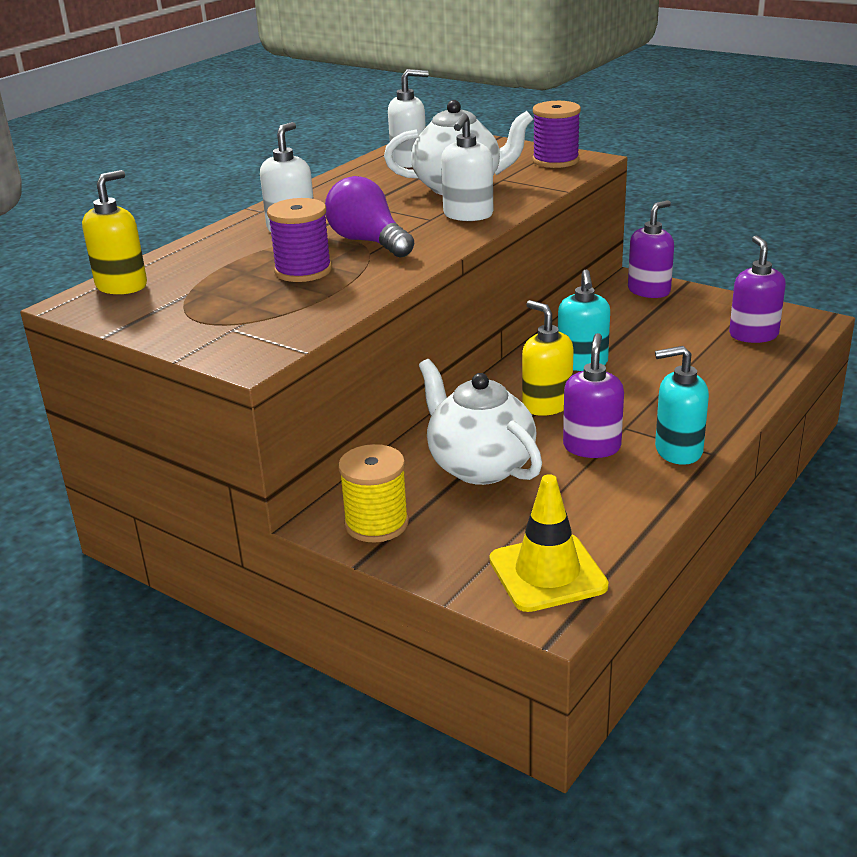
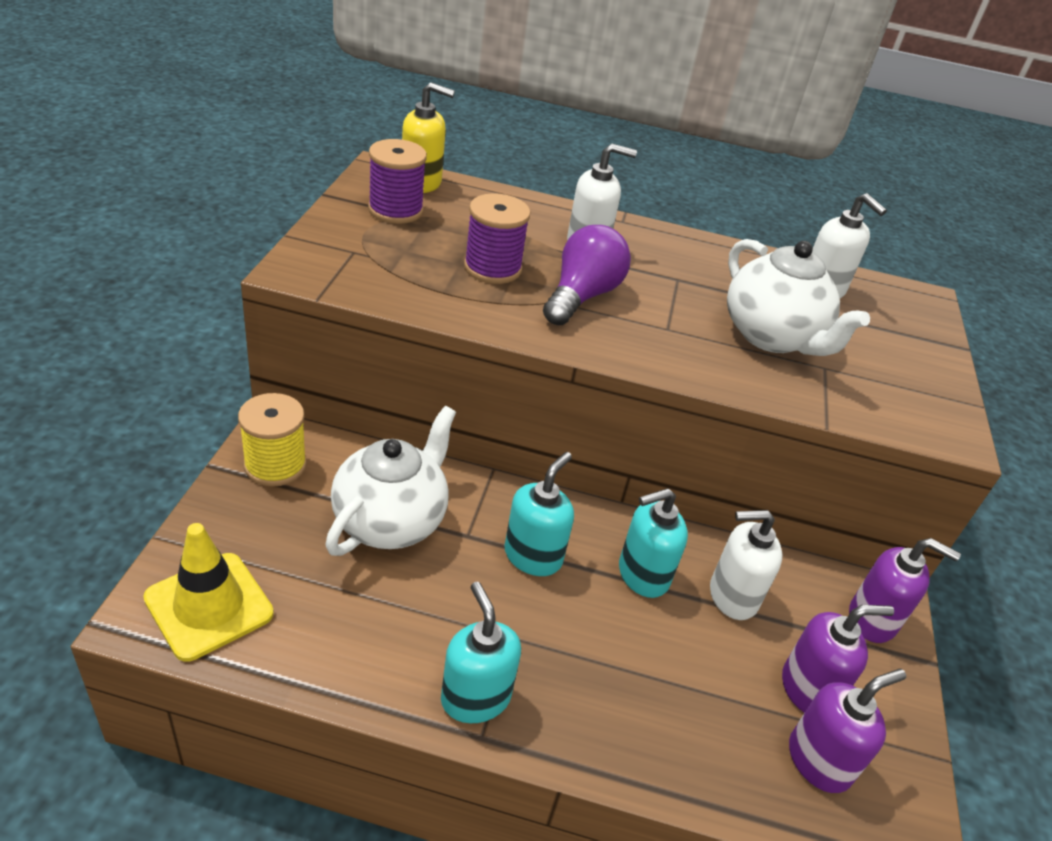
camera: 60 degrees right, 10 degrees up
white soap dispenser [441,113,493,221] -> white soap dispenser moved to [710,510,782,620]
yellow soap dispenser [522,300,574,416] -> turquoise soap dispenser [504,452,574,576]
purple spool [533,101,581,168] -> purple spool moved to [368,139,427,224]
purple soap dispenser [563,333,624,458] -> purple soap dispenser moved to [782,605,894,713]

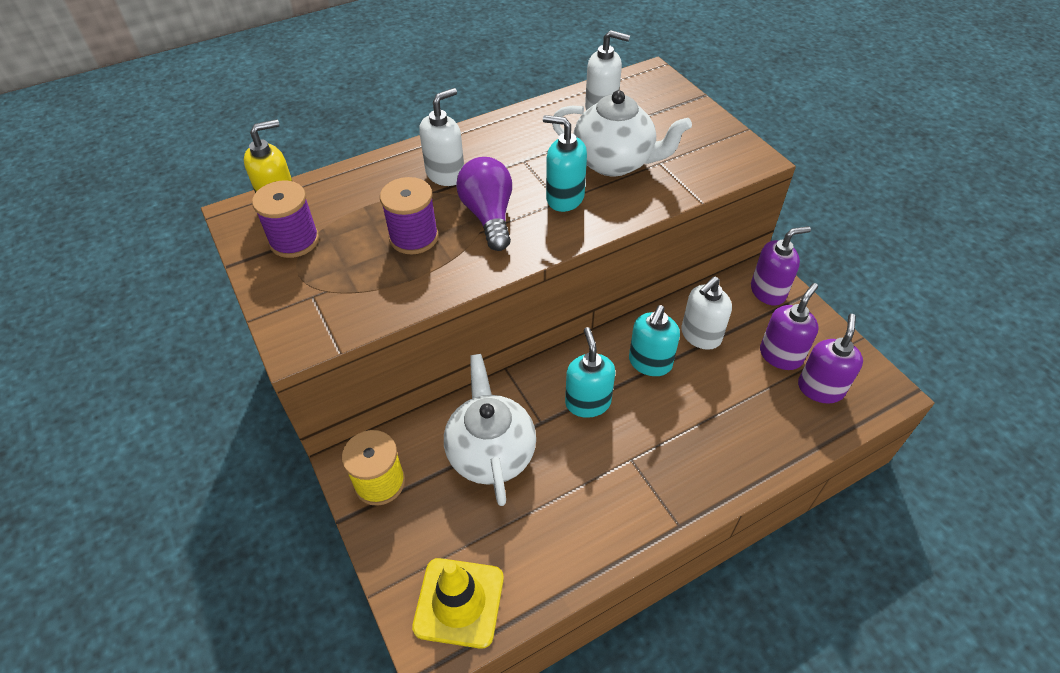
camera: 35 degrees left, 10 degrees up
turquoise soap dispenser [441,582,521,723] -> turquoise soap dispenser moved to [543,115,587,212]

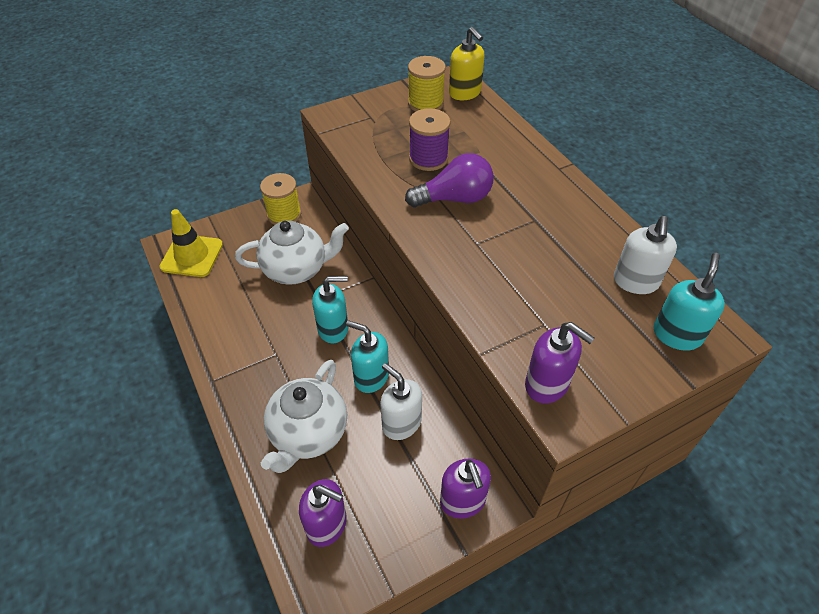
camera: 90 degrees right, 0 degrees up
purple spool [252,181,319,258] -> yellow spool [408,56,446,112]
white soap dispenser [419,88,464,186] -> none
turquoise soap dispenser [543,115,587,212] -> turquoise soap dispenser moved to [653,253,725,351]
white teapot [552,90,692,176] -> white teapot moved to [261,360,347,473]
purple soap dispenser [760,283,819,370] -> purple soap dispenser moved to [525,322,595,404]

